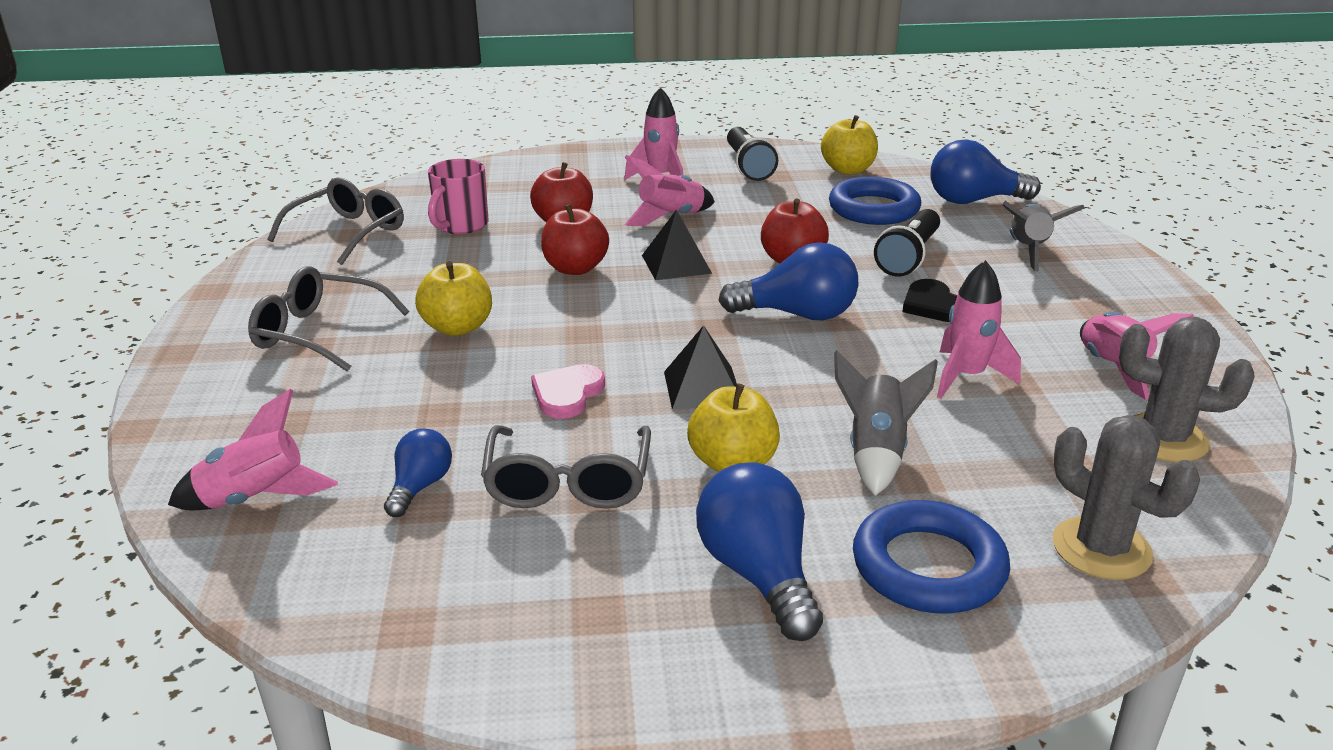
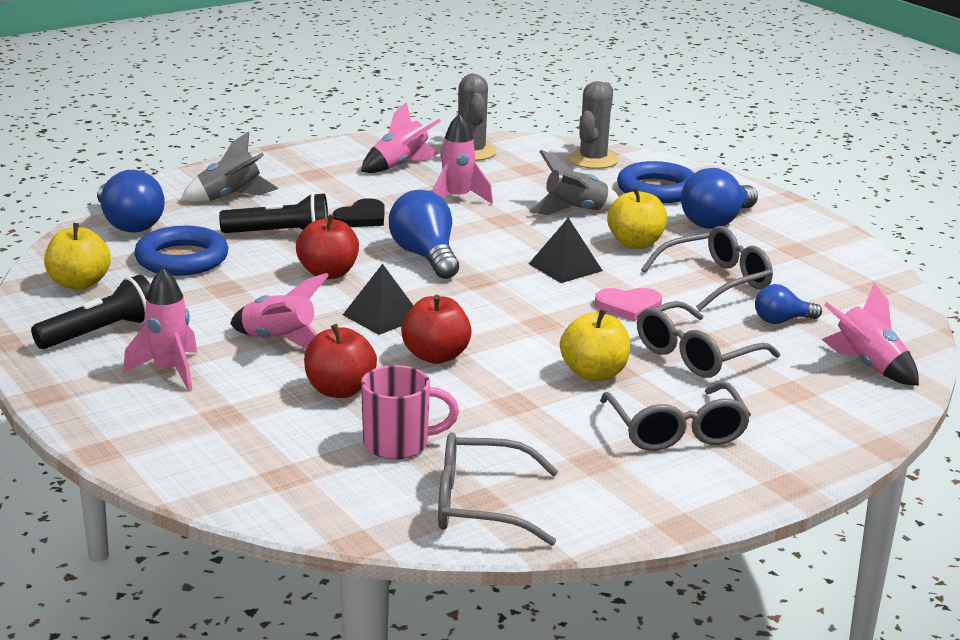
camera: 120 degrees left, 5 degrees down
none -> grey glasses [637,301,780,378]

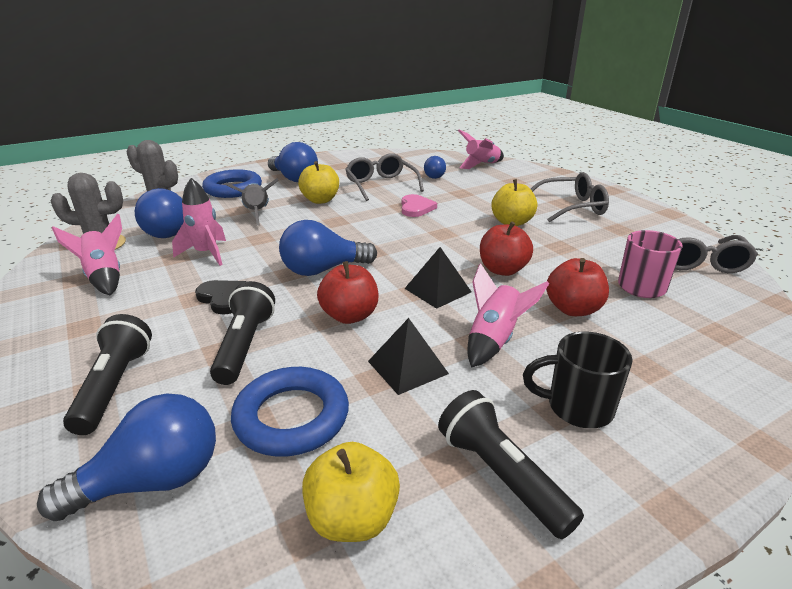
camera: 85 degrees left, 5 degrees up
pink rocket [123,268,197,391] -> black mug [523,332,633,428]
grey rocket [181,131,278,202] -> black flashlight [63,314,152,435]
black pyramid [529,218,603,283] -> black pyramid moved to [368,318,449,395]
grey glasses [637,301,780,378] -> none
none -> blue light bulb [135,188,184,238]

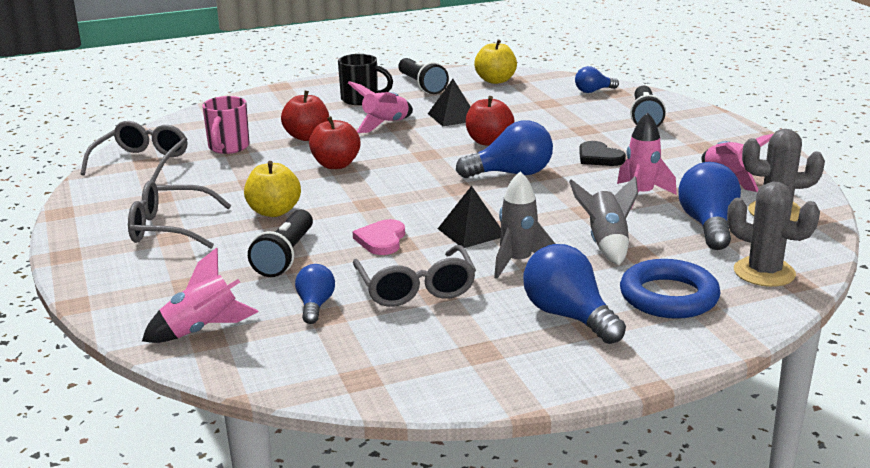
camera: 170 degrees left, 5 degrees down
blue light bulb [37,393,216,521] -> blue light bulb [575,66,619,93], size x0.58
black flashlight [210,281,275,385] -> black flashlight moved to [248,209,313,277]
blue ring [231,367,349,457] -> none
yellow apple [298,161,339,204] -> grey rocket [494,172,555,279]
black pyramid [404,247,471,309] -> black pyramid moved to [438,186,501,248]

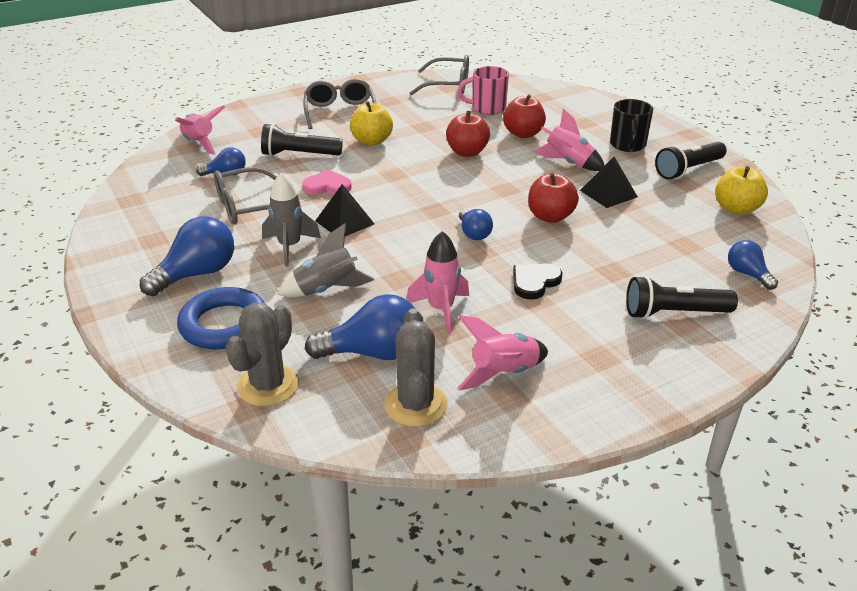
camera: 80 degrees right, 10 degrees up
blue light bulb [456,120,553,178] -> blue light bulb [459,209,493,240], size x0.58

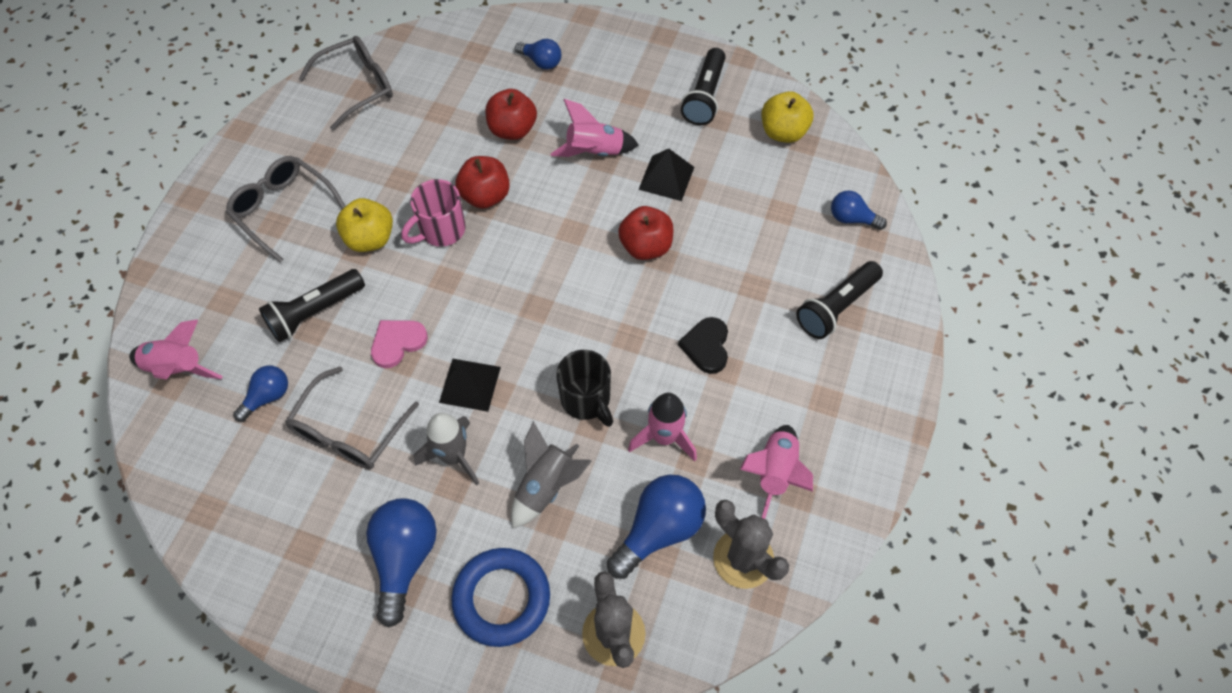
camera: 40 degrees left, 25 degrees up
pink mug [457,66,509,115] -> pink mug moved to [401,179,466,247]
blue light bulb [459,209,493,240] -> blue light bulb moved to [515,39,561,70]
black mug [610,99,653,152] -> black mug moved to [556,350,613,427]

